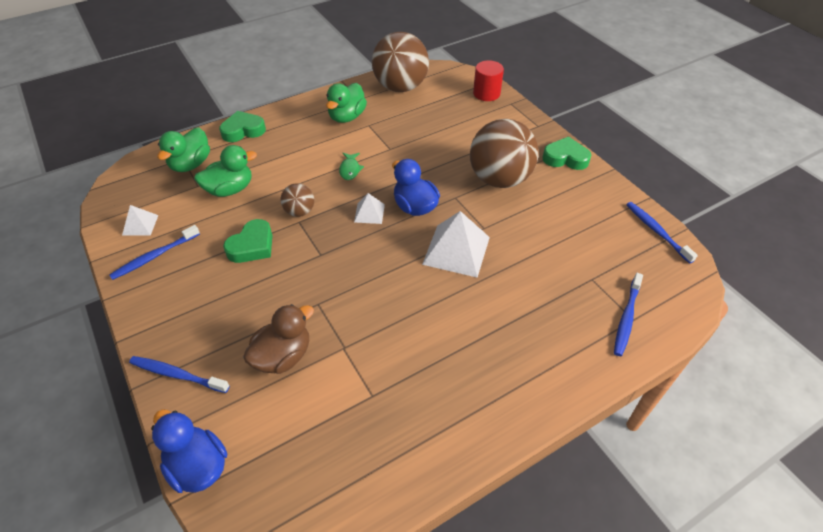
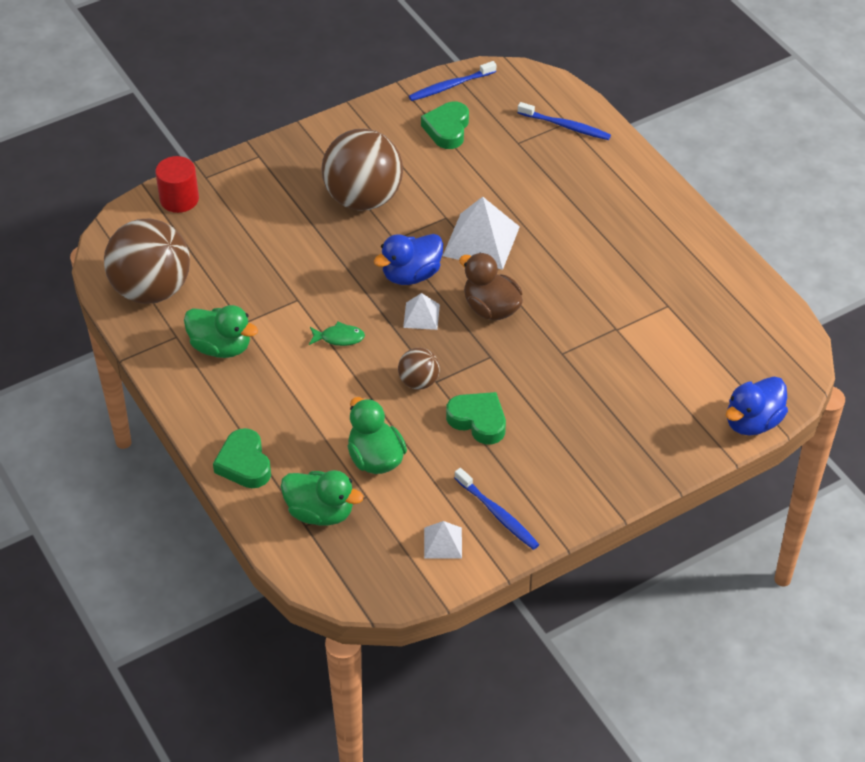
camera: 90 degrees left, 0 degrees up
blue toothbrush [129,356,230,393] -> none
brown duck [243,304,314,374] -> brown duck moved to [459,253,523,320]
green heart [542,137,591,170] -> green heart moved to [421,101,469,149]

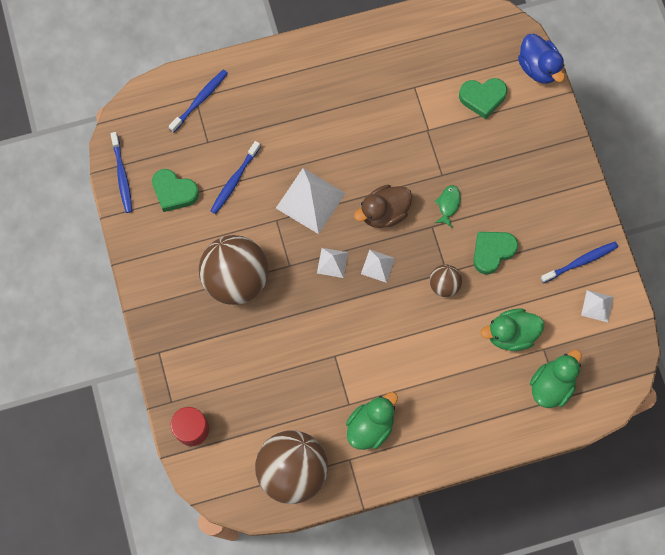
camera: 75 degrees left, 25 degrees up
green heart [213,428,271,488] -> green heart moved to [459,78,507,119]
green fish [309,322,365,346] -> green fish moved to [434,185,461,228]
blue duck [374,234,443,285] -> white pyramid [317,248,348,278]
none -> blue toothbrush [210,141,261,214]

